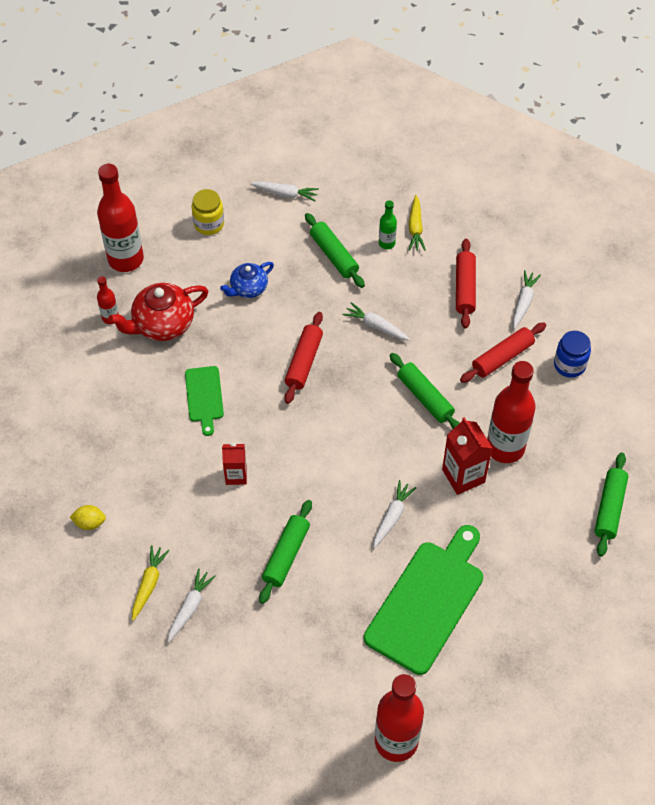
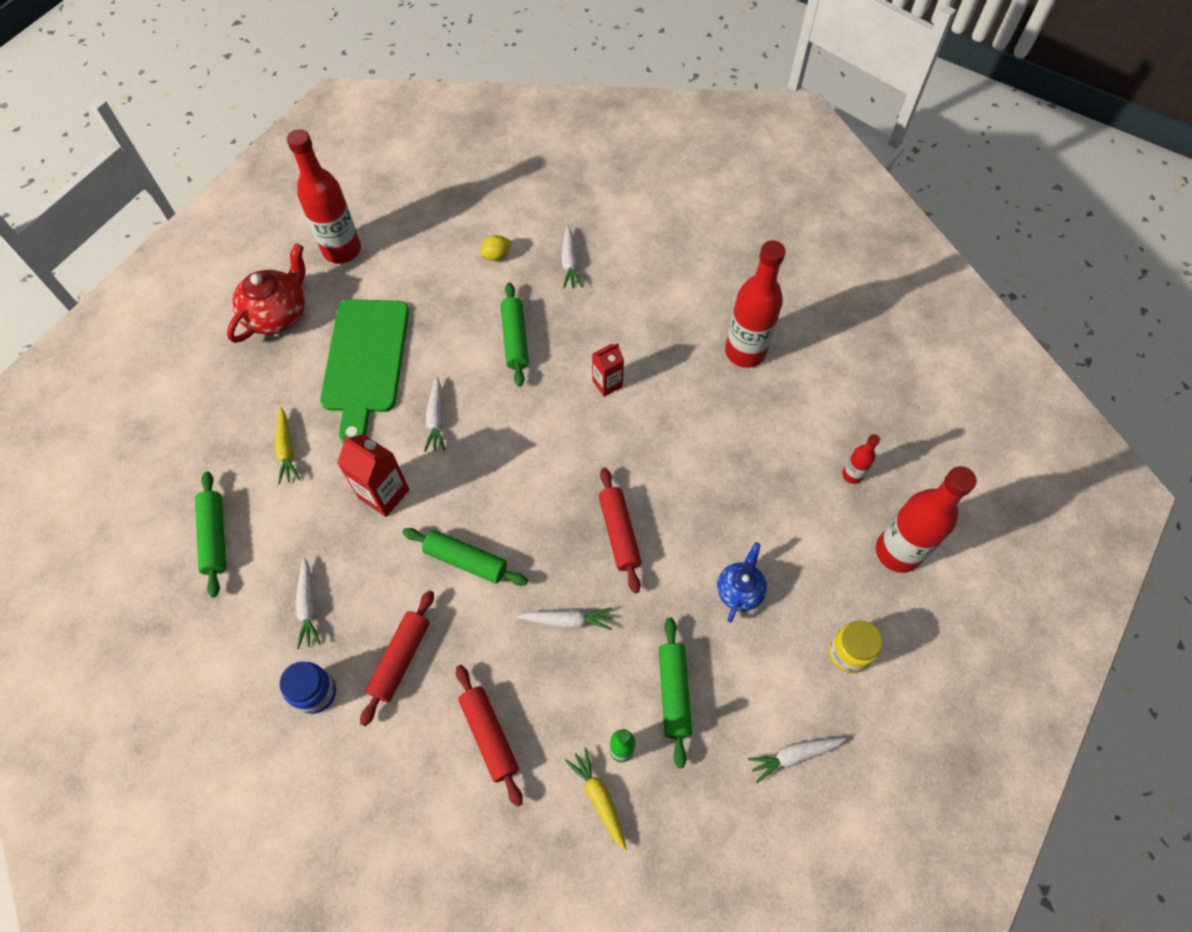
camera: 150 degrees right, 5 degrees up
yellow lemon [70,505,106,530] -> yellow lemon moved to [480,235,512,261]
red teapot [108,283,208,341] -> red teapot moved to [227,243,306,343]
yellow carrot [132,545,170,621] -> yellow carrot moved to [275,407,300,485]
green cutting board [185,366,224,436] -> none
green rolling pin [305,213,365,288] -> green rolling pin turned 60 degrees clockwise [659,618,692,768]
red bottle [487,361,536,463] -> red bottle moved to [725,240,786,368]
white carrot [513,270,541,329] -> white carrot moved to [296,557,321,649]

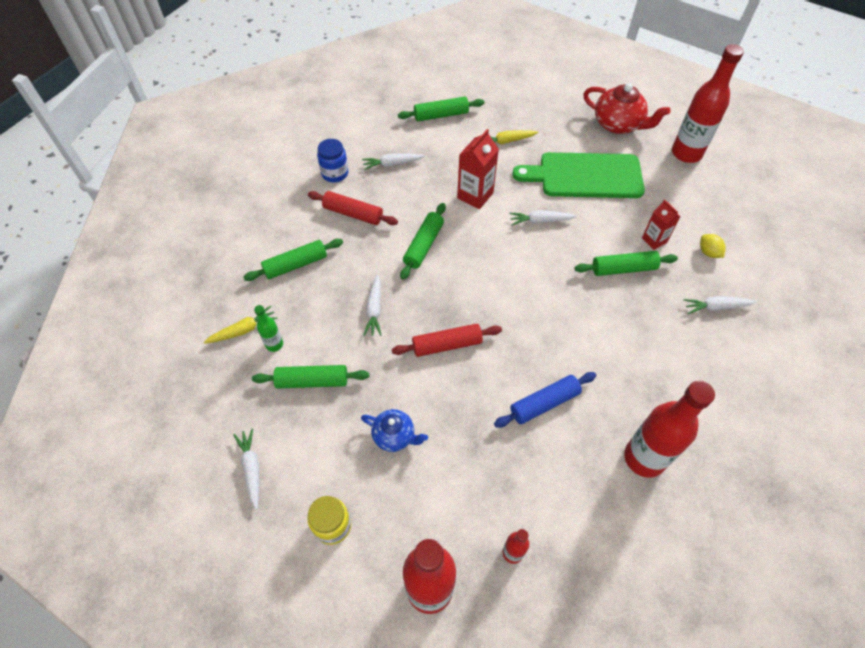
camera: 90 degrees right, 5 degrees down
red rolling pin [456,665,523,807] -> green rolling pin [244,239,343,281]
red carton [592,343,624,397] -> red carton moved to [642,200,681,250]
none -> blue rolling pin [494,372,596,428]

